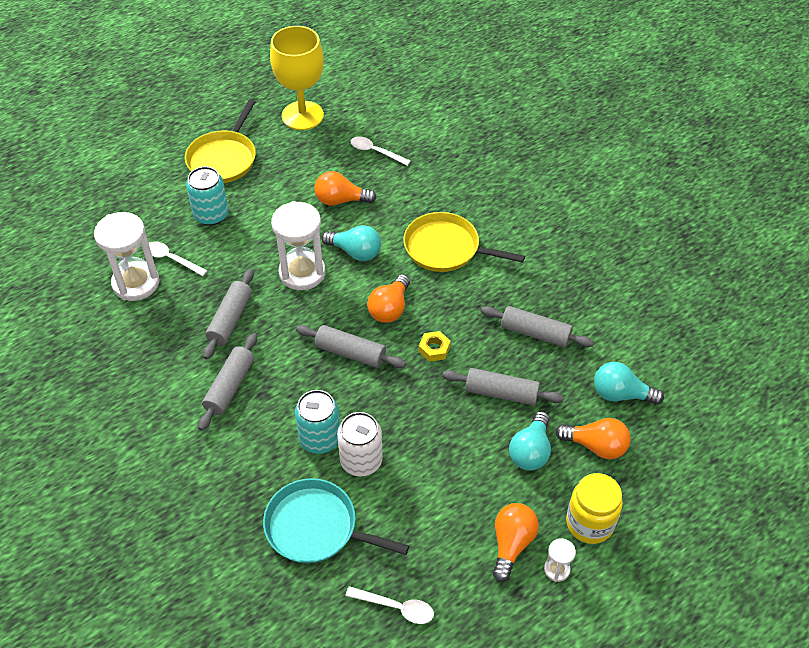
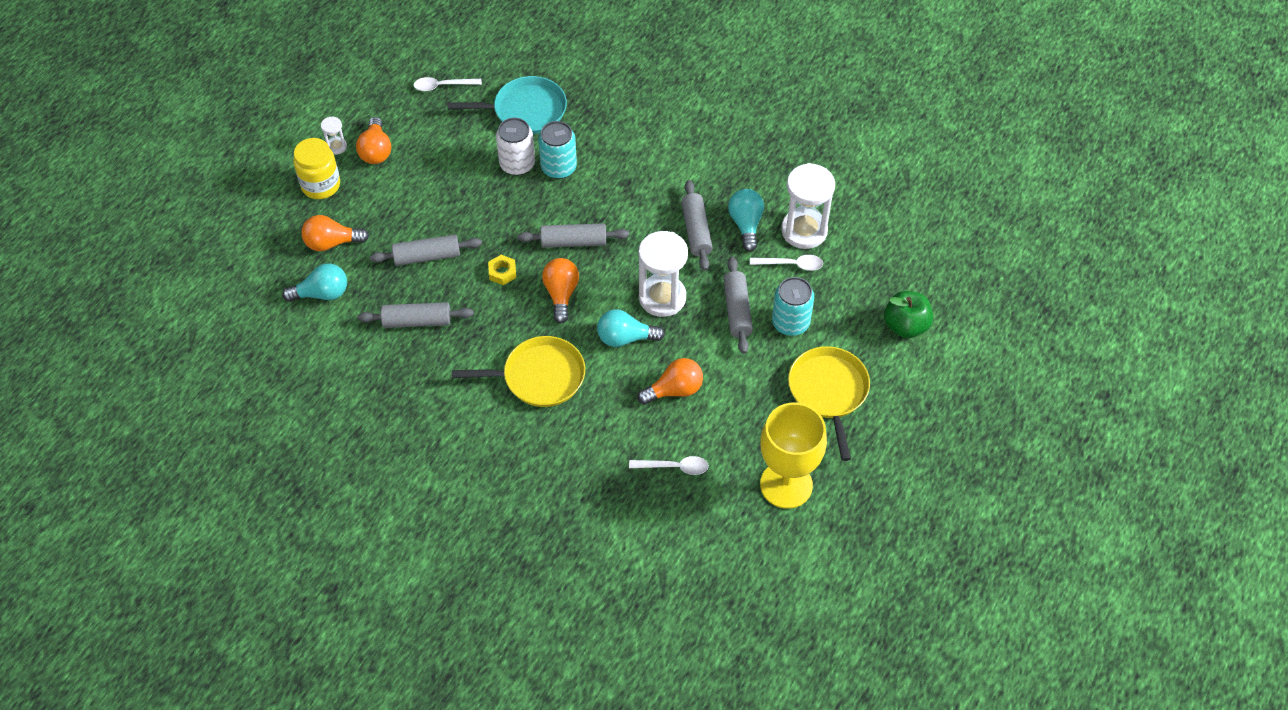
camera: 155 degrees right, 5 degrees up
grey rolling pin [198,333,257,431] -> grey rolling pin moved to [723,256,753,354]
turquoise light bulb [509,411,551,471] -> turquoise light bulb moved to [728,189,764,252]
none -> green apple [884,291,933,338]

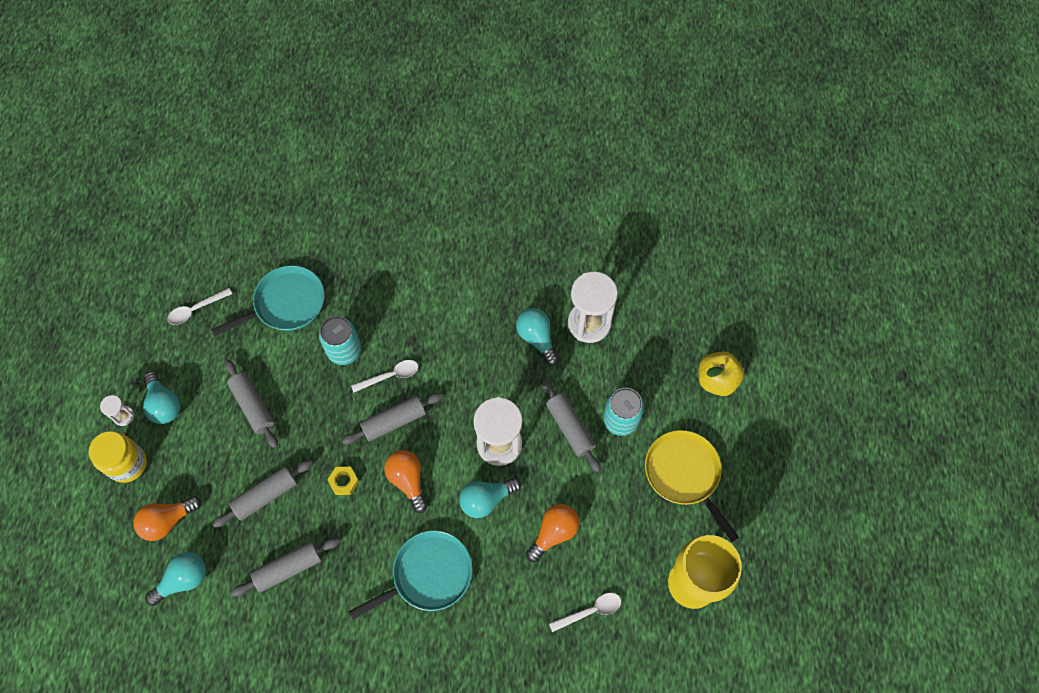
camera: 25 degrees left, 10 degrees up
orange light bulb [356,117,391,164] -> turquoise light bulb [143,372,181,424]
yellow pan [452,336,585,407] -> turquoise pan [349,530,473,619]
white can [496,118,535,175] -> none
grey rolling pin [681,180,713,271] -> grey rolling pin moved to [225,360,278,448]
white spoon [750,255,823,271] -> white spoon moved to [351,360,418,392]
green apple [884,291,933,338] -> yellow apple [698,351,744,396]

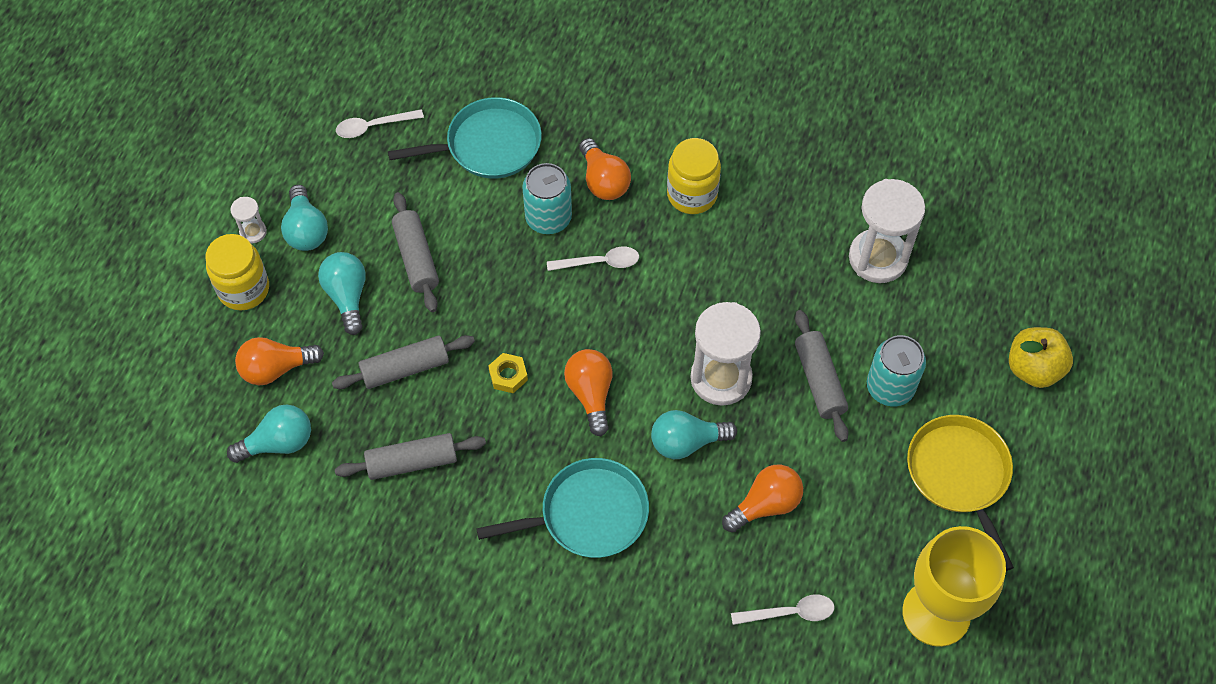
camera: 15 degrees right, 5 degrees down
grey rolling pin [342,393,443,445] -> none
turquoise light bulb [516,308,559,366] -> turquoise light bulb moved to [318,252,366,335]
none -> orange light bulb [579,138,631,200]
none -> yellow jar [667,138,721,214]

